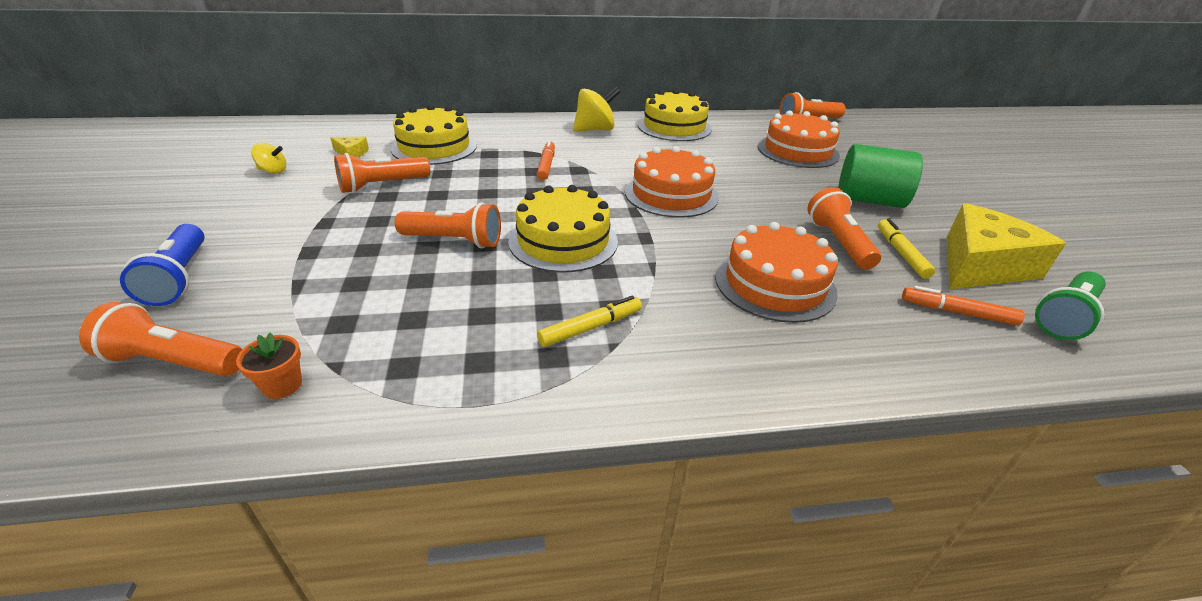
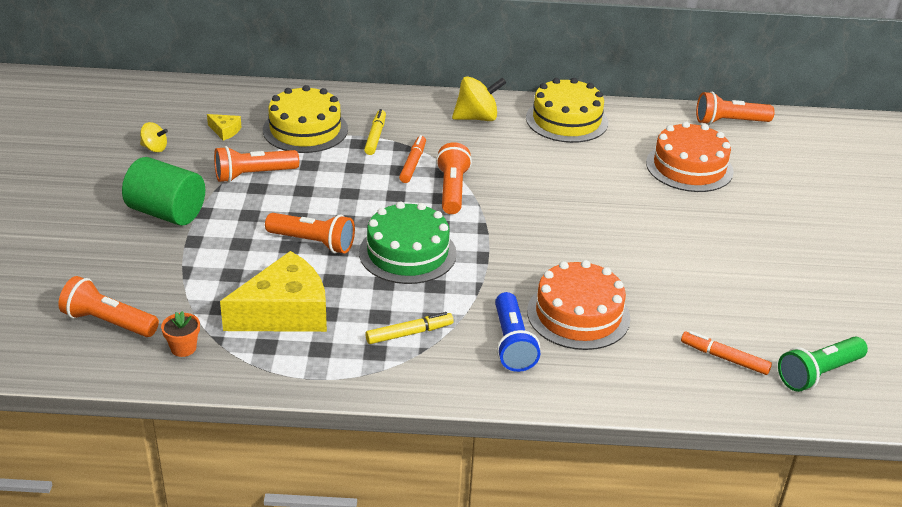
camera: 10 degrees right, 0 degrees up
blue flashlight [120,224,204,306] -> blue flashlight moved to [495,292,540,372]
yellow cake [508,185,618,272] -> green cake [359,201,457,284]
orange cake [625,146,719,218] -> none
orange flashlight [808,187,881,270] -> orange flashlight moved to [436,142,472,214]
green cylinder [838,144,923,208] -> green cylinder moved to [122,157,205,226]
yellow marker [878,219,935,279] -> yellow marker moved to [364,109,386,155]
yellow cheese [946,203,1066,289] -> yellow cheese moved to [220,251,327,332]

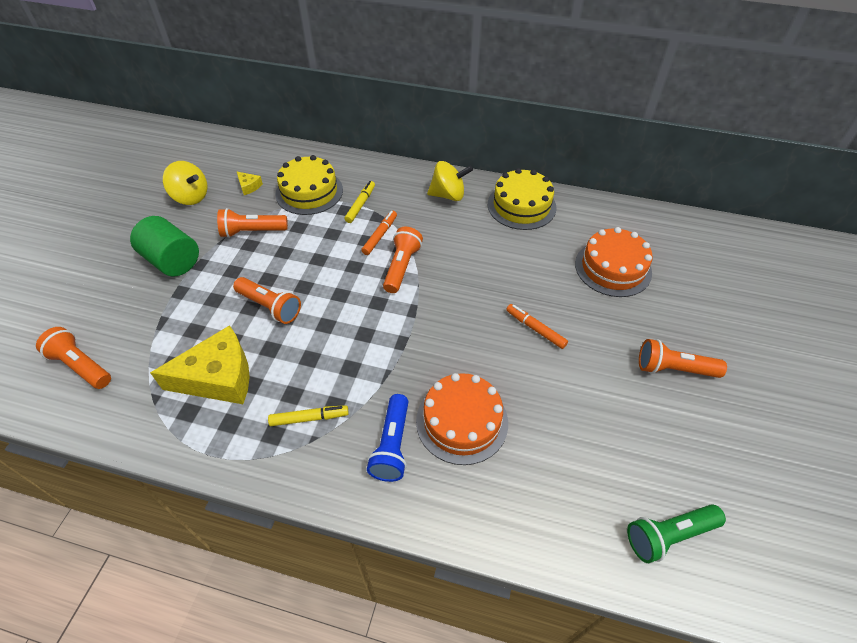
camera: 15 degrees right, 15 degrees up
yellow spinning top [140,122,168,152] -> yellow spinning top [163,161,207,205], size x1.76
orange flower pot [161,311,200,357] -> none
green cake [359,201,457,284] -> none
orange marker [681,331,772,375] -> orange marker moved to [506,304,568,349]
orange flashlight [696,92,775,125] -> orange flashlight moved to [639,339,727,378]

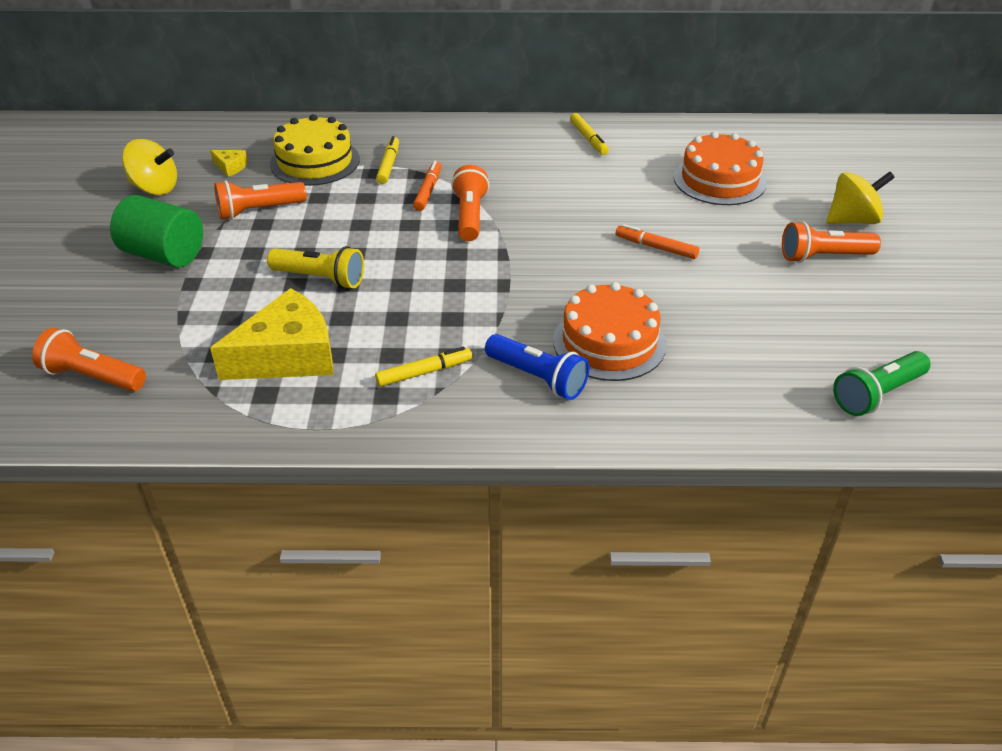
camera: 15 degrees left, 10 degrees down
orange flashlight [233,277,301,324] -> yellow flashlight [267,246,364,289]
blue flashlight [367,394,408,482] -> blue flashlight turned 45 degrees counterclockwise [485,334,589,400]
yellow spinning top [427,161,473,201] -> yellow spinning top moved to [826,171,895,224]
yellow cake [487,168,556,230] -> yellow marker [570,113,609,155]

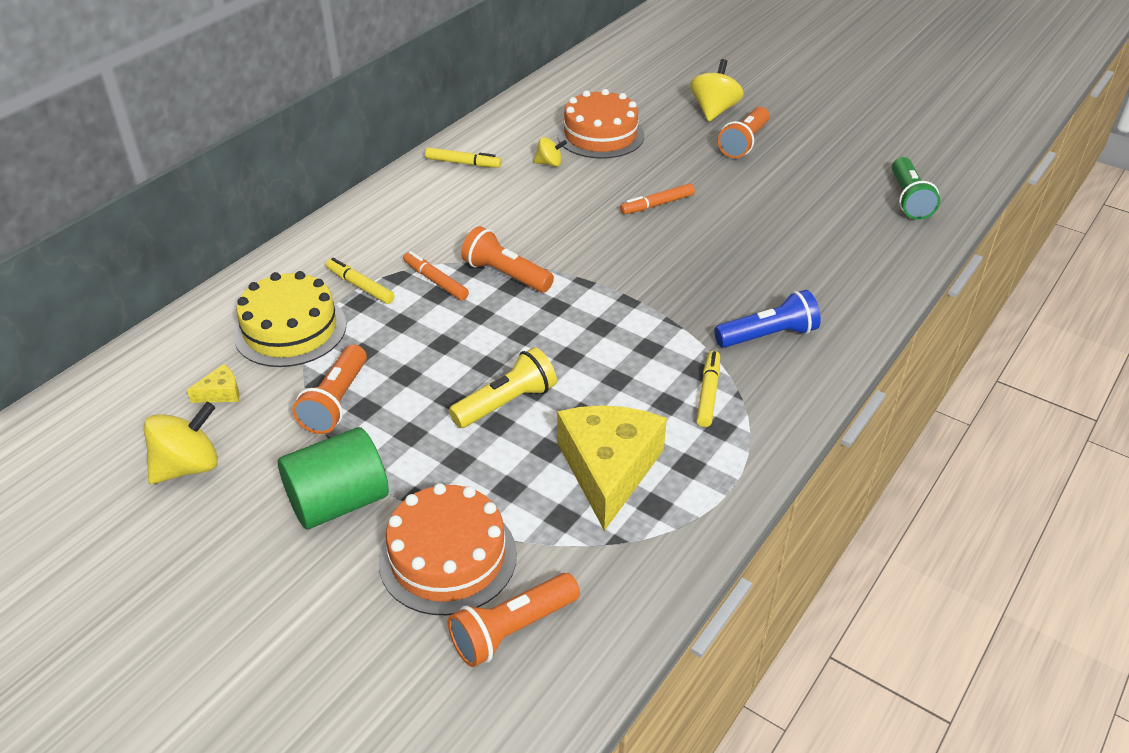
camera: 55 degrees left, 0 degrees up
orange cake [553,282,666,381] -> orange cake moved to [379,483,517,615]
none -> yellow spinning top [533,137,567,167]

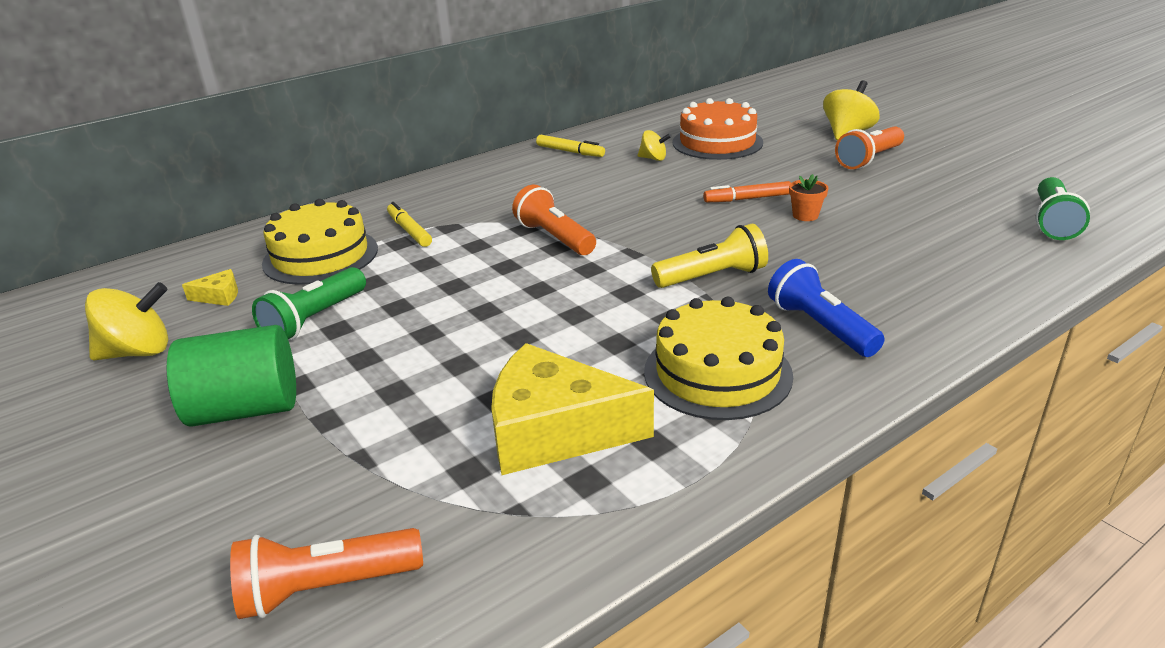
camera: 20 degrees right, 10 degrees down
orange flashlight [293,345,367,434] -> green flashlight [252,267,366,340]
orange cake [379,483,517,615] -> none
orange marker [403,251,469,300] -> none
yellow flashlight [449,347,557,428] -> yellow flashlight moved to [651,224,768,288]
yellow cheese [557,405,667,531] -> yellow cheese turned 105 degrees counterclockwise [491,343,654,475]
yellow marker [696,351,720,427] -> yellow cake [644,297,793,420]
blue flashlight [714,290,821,348] -> blue flashlight turned 120 degrees counterclockwise [768,259,885,357]
none -> orange flower pot [789,174,828,221]

